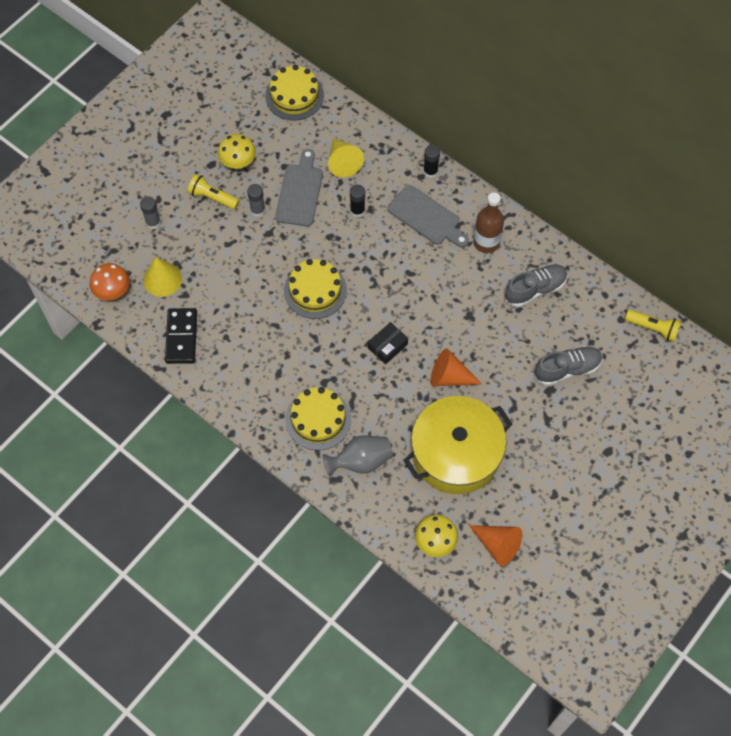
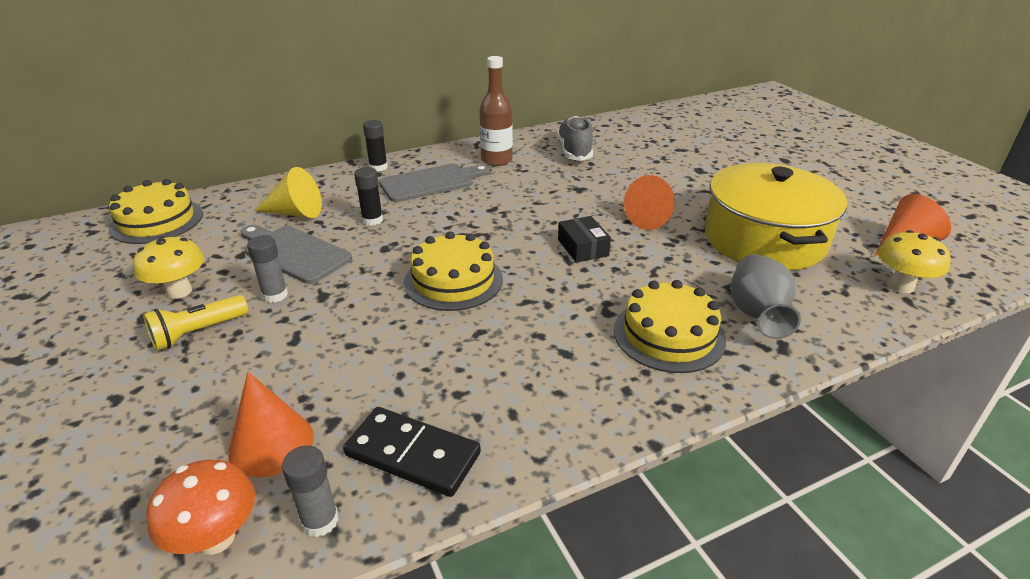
camera: 65 degrees left, 30 degrees down
grey glue stick [140,196,161,229] -> grey glue stick moved to [282,445,338,537]
yellow cone [143,257,182,297] -> orange cone [228,372,314,478]
grey shoe [534,346,603,386] -> none
yellow flashlight [625,310,681,342] -> none

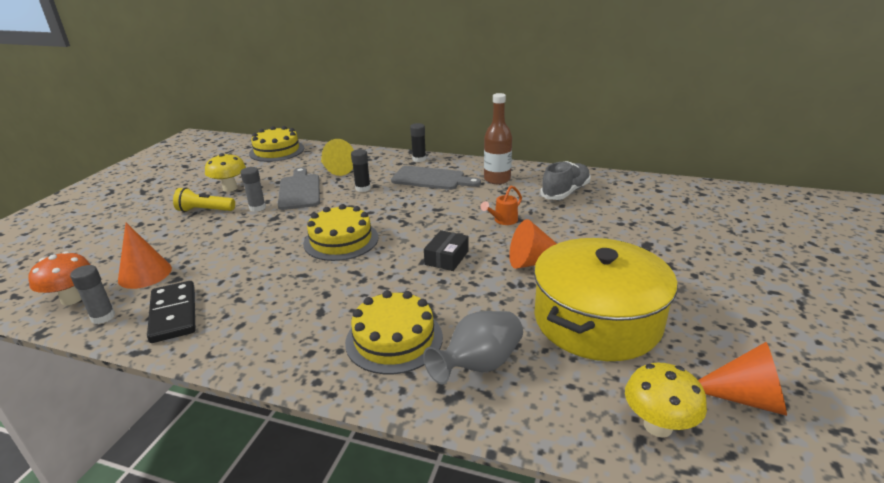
camera: 45 degrees right, 5 degrees down
none -> orange watering can [480,185,522,225]

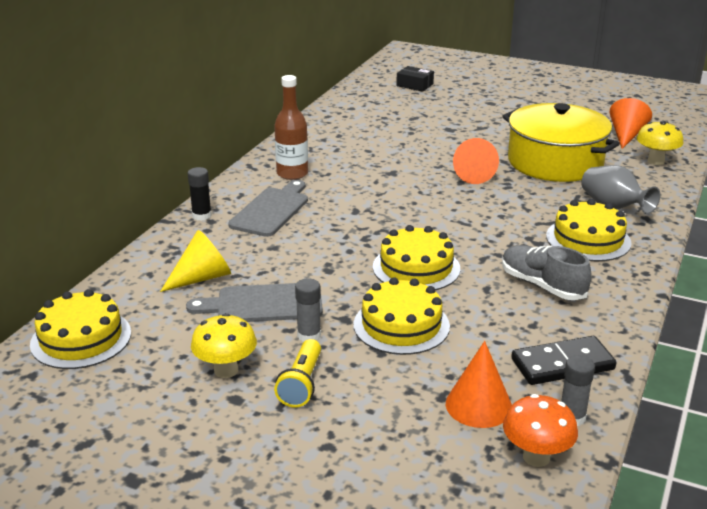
camera: 85 degrees left, 0 degrees up
black glue stick [351,149,371,192] -> none
black box [424,230,469,271] -> black box moved to [396,66,434,92]
orange watering can [480,185,522,225] -> none
grey shoe [540,161,591,200] -> grey shoe moved to [502,245,592,300]
none -> yellow cake [353,277,450,355]

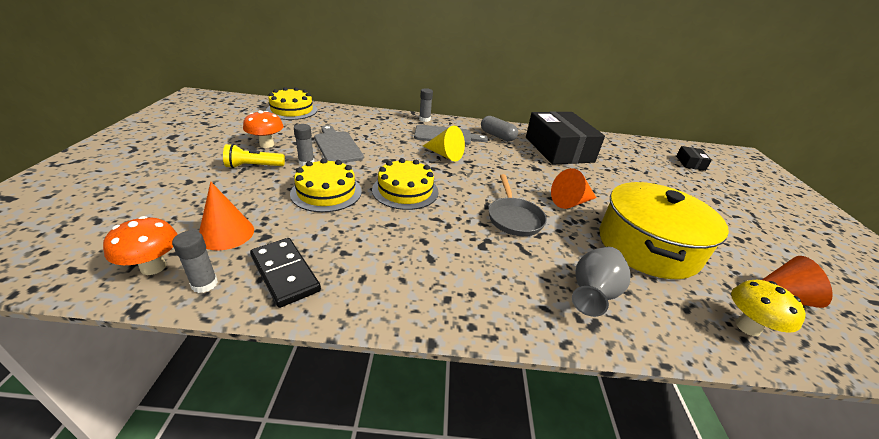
camera: 65 degrees right, 5 degrees up
yellow cone [160,230,231,292] -> yellow cone moved to [423,125,465,162]
black glue stick [188,167,212,221] -> grey glue stick [419,88,433,122]
yellow mushroom [191,313,257,378] -> orange mushroom [243,110,284,148]
brown bottle [274,75,308,180] -> grey capsule [481,116,518,142]
grey shoe [502,245,592,300] -> none
yellow cake [546,199,632,261] -> none
none -> grey pan [489,174,547,236]
none -> black box [526,111,605,165]

